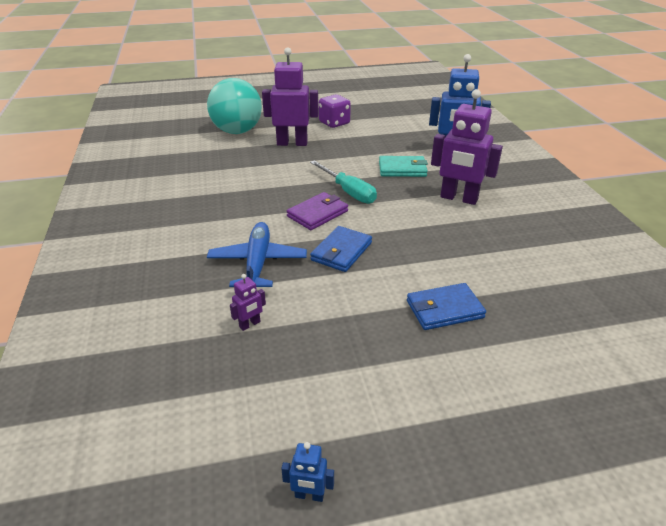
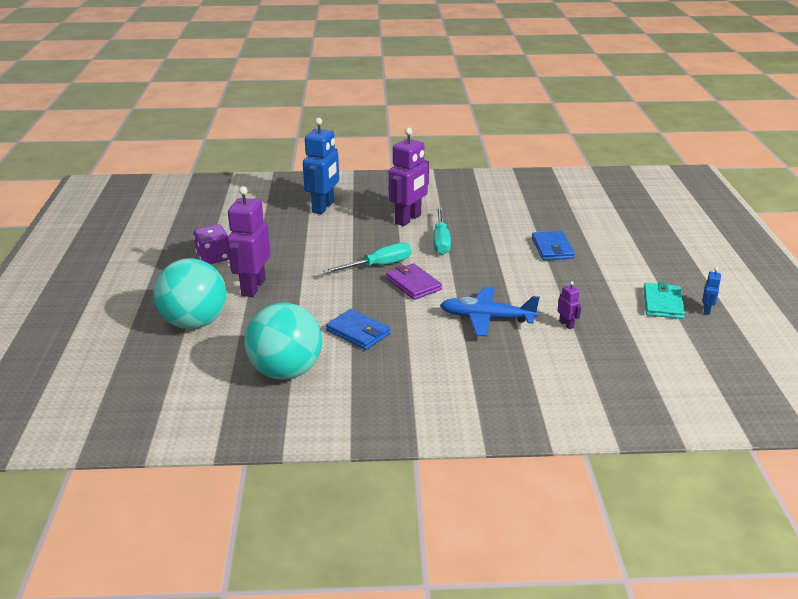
camera: 80 degrees left, 5 degrees down
blue wallet [310,226,372,272] -> blue wallet moved to [326,309,390,350]
turquoise wallet [379,156,428,177] -> turquoise wallet moved to [643,282,685,319]
none -> turquoise ball [244,303,322,380]
none -> turquoise screwdriver [433,208,451,255]

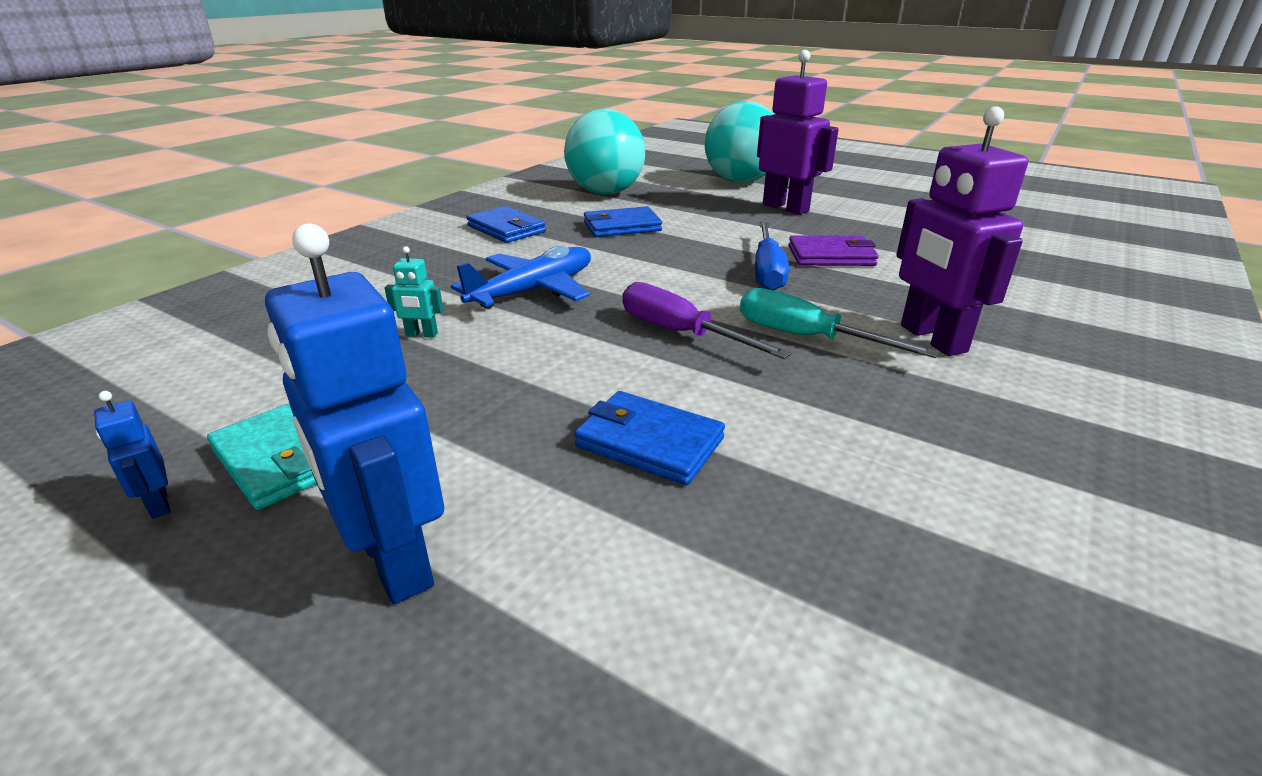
camera: 125 degrees right, 0 degrees up
purple dice [193,224,229,264] -> none
blue robot [303,118,339,214] -> blue robot moved to [265,223,444,604]
turquoise screwdriver [323,243,411,274] -> blue screwdriver [755,222,789,290]
purple wallet [386,263,442,300] -> purple wallet moved to [789,235,879,266]
purple robot [557,281,581,329] -> turquoise robot [385,246,443,338]
none -> blue wallet [466,206,546,243]
none -> purple screwdriver [623,282,791,359]

